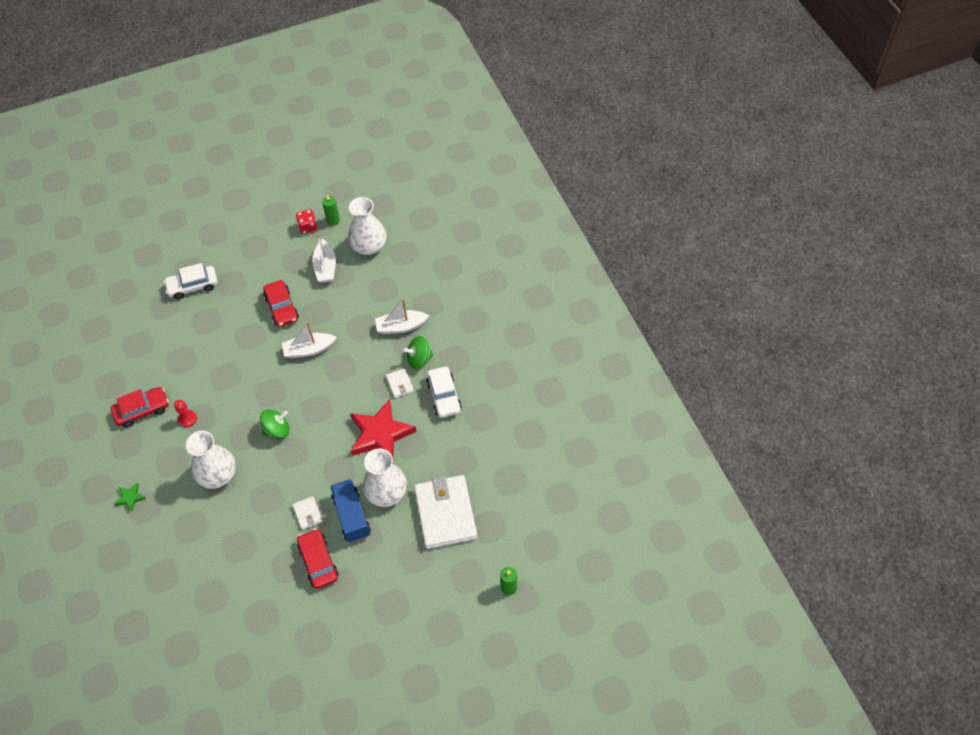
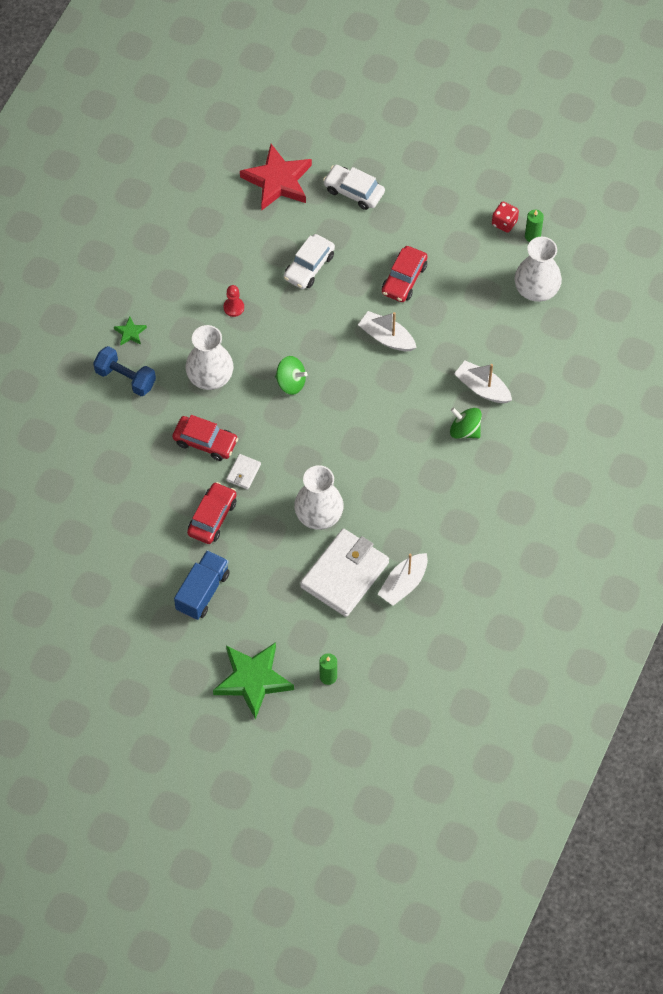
camera: 45 degrees right, 5 degrees up
red car [111,387,169,428] -> red car moved to [172,415,238,461]
white boat [312,234,336,283] -> white boat moved to [378,553,428,606]
blue truck [330,479,371,543] -> blue truck moved to [174,550,230,620]
red star [350,399,416,457] -> red star moved to [240,144,312,210]
white wallet [386,368,414,398] -> none
white car [426,367,462,418] -> white car moved to [284,234,335,289]
none -> blue dumbbell [93,346,156,396]
none -> green star [213,642,294,720]

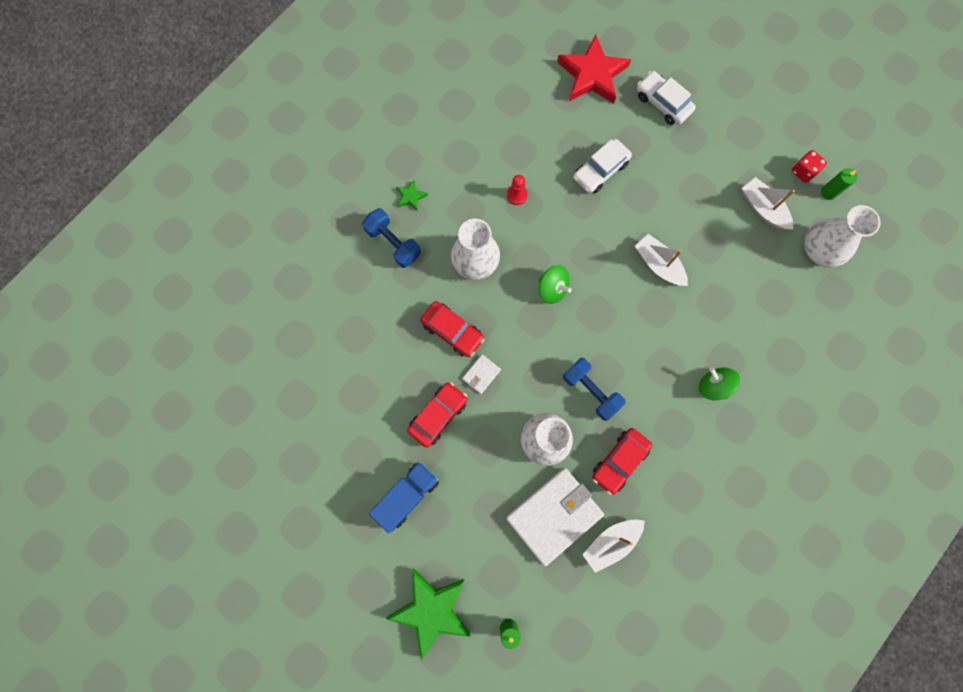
camera: 15 degrees right, 15 degrees up
red car [382,246,427,302] -> red car moved to [592,428,652,495]
white boat [454,361,512,403] -> white boat moved to [742,177,795,230]
none -> blue dumbbell [563,358,626,421]

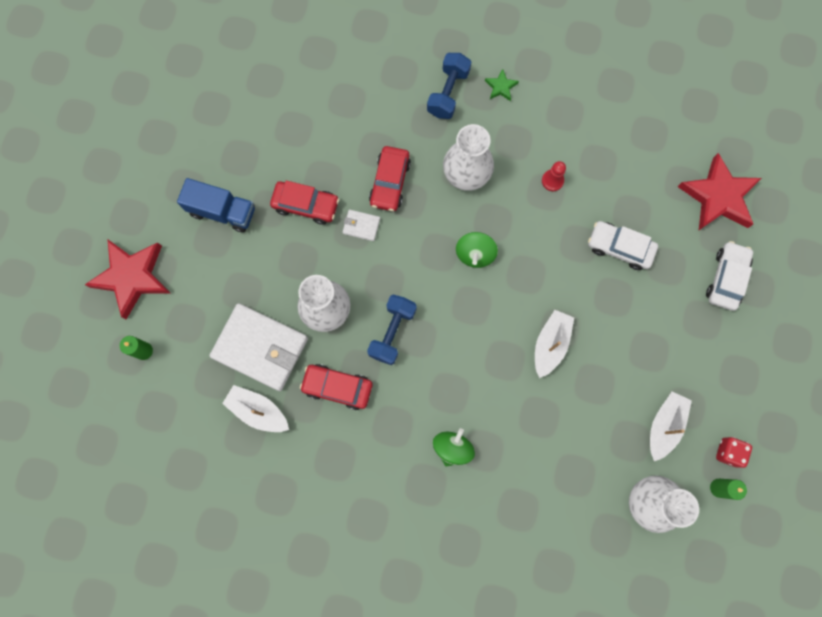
camera: 65 degrees right, 0 degrees up
green star [386,569,470,661] -> red star [85,239,170,319]

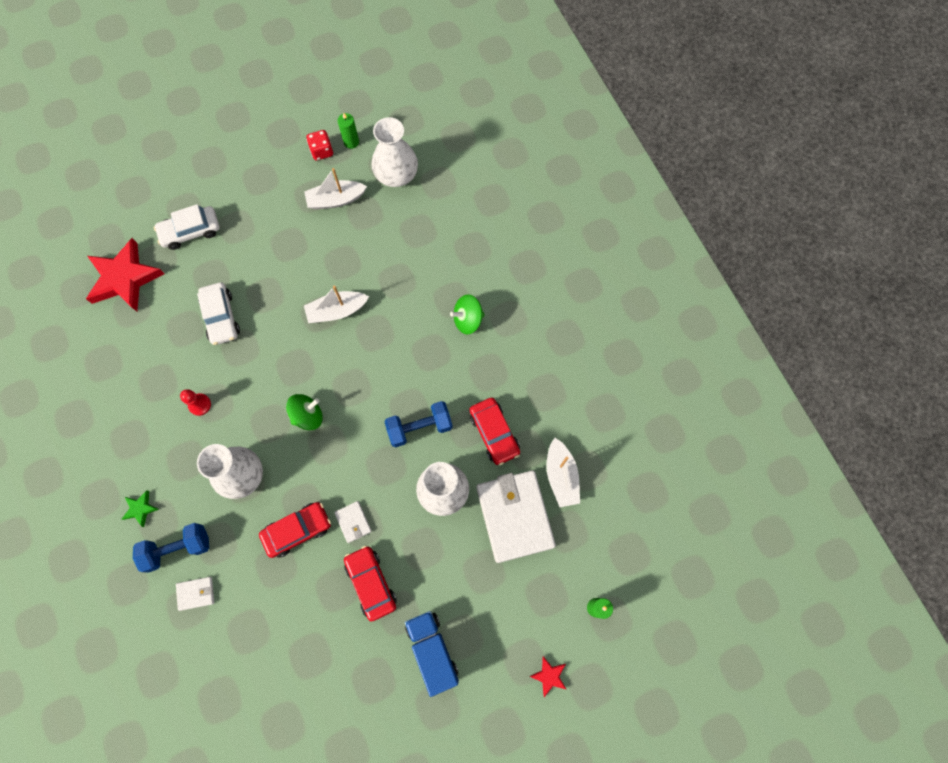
camera: 130 degrees left, 5 degrees down
red star [85,239,170,319] -> red star [530,656,567,697], size x0.43
none -> white wallet [176,577,214,611]

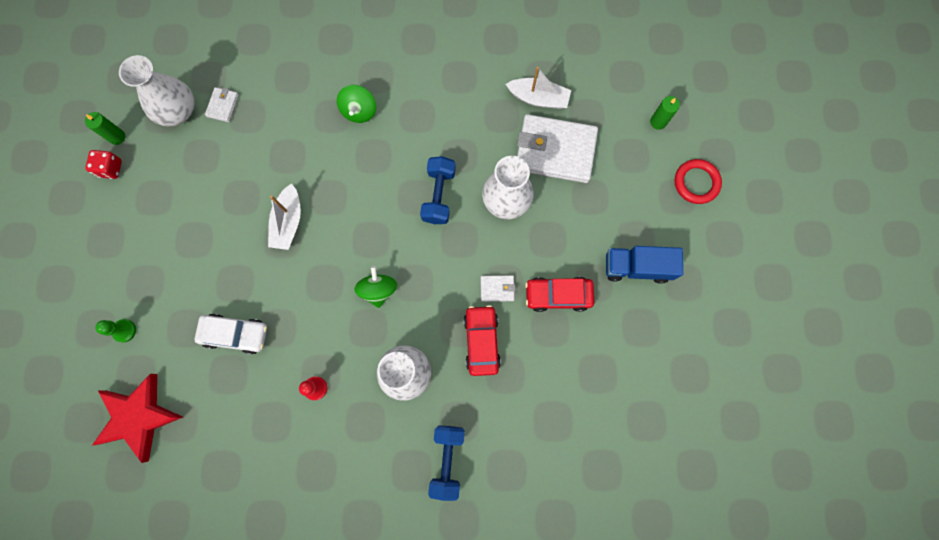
camera: 65 degrees left, 5 degrees up
green star [122,490,159,527] -> none
white car [154,204,220,250] -> green pawn [95,319,136,342]
white wallet [176,577,214,611] -> white wallet moved to [205,87,239,122]
white boat [304,168,367,210] -> none
red car [470,398,520,466] -> none
red star [530,656,567,697] -> red ring [675,159,722,204]

